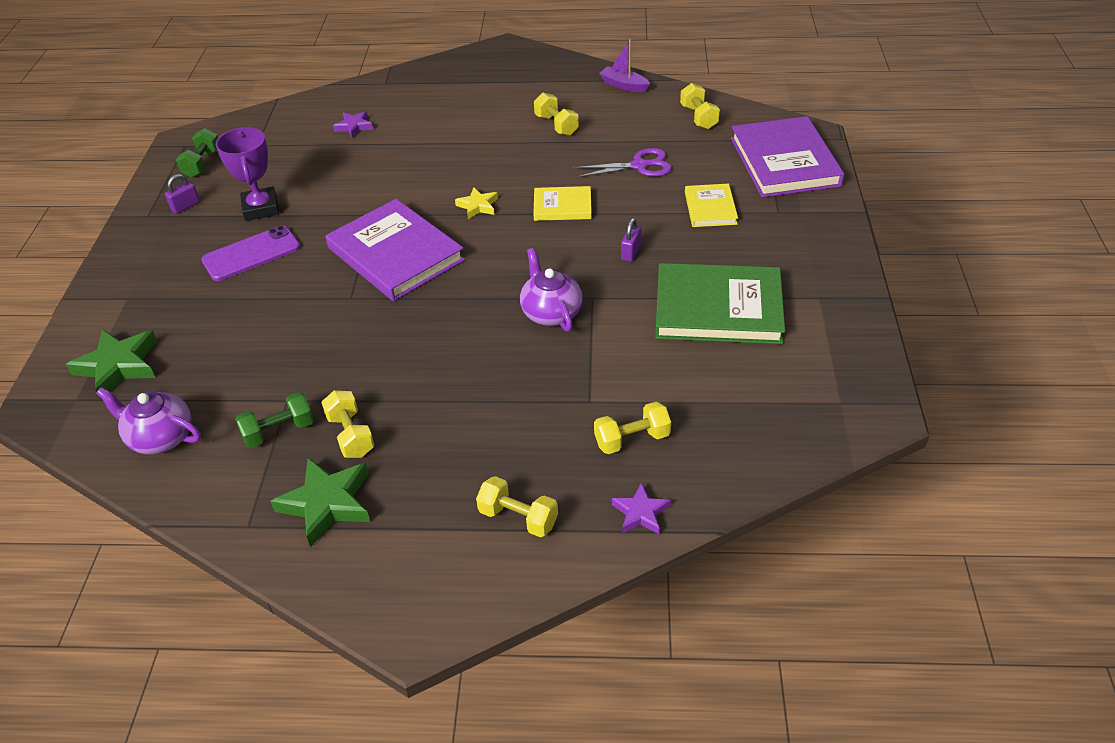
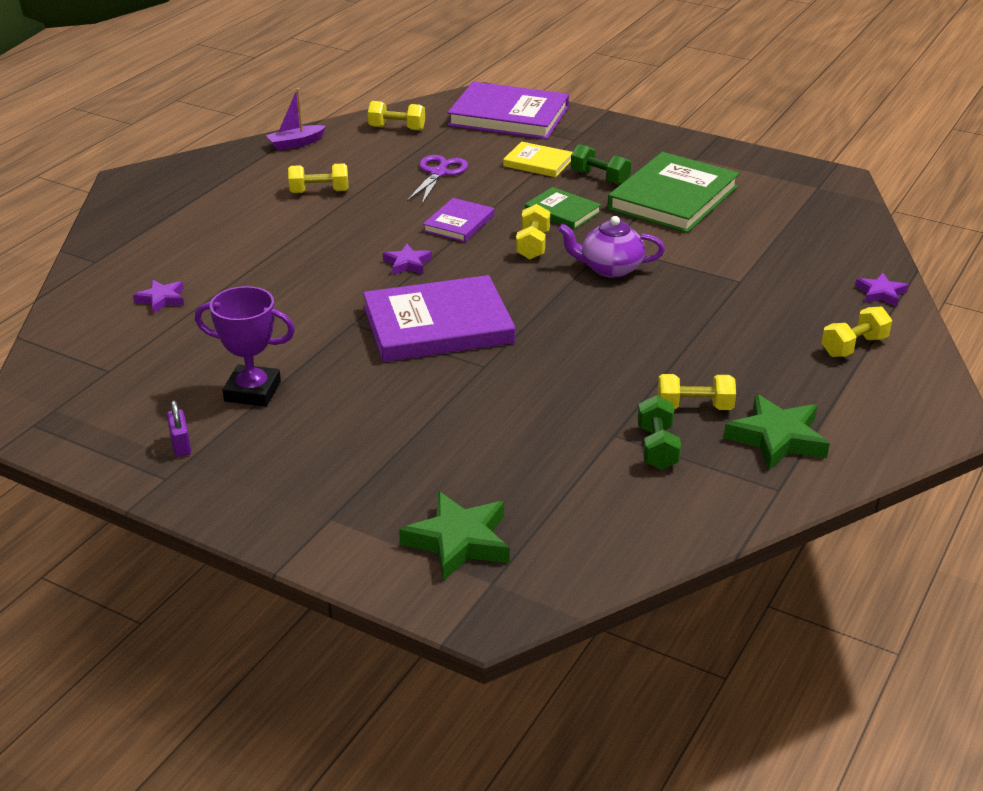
camera: 65 degrees left, 10 degrees down
purple teapot [96,387,201,454] -> none
green dumbbell [176,128,218,178] -> green dumbbell moved to [571,144,631,185]
purple phone [201,225,300,281] -> none
yellow star [455,187,498,219] -> purple star [383,244,432,275]
yellow book [533,186,592,221] -> purple book [423,198,494,242]
yellow dumbbell [594,402,671,454] -> yellow dumbbell moved to [516,204,550,259]
purple padlock [621,218,642,262] -> green book [525,187,601,230]

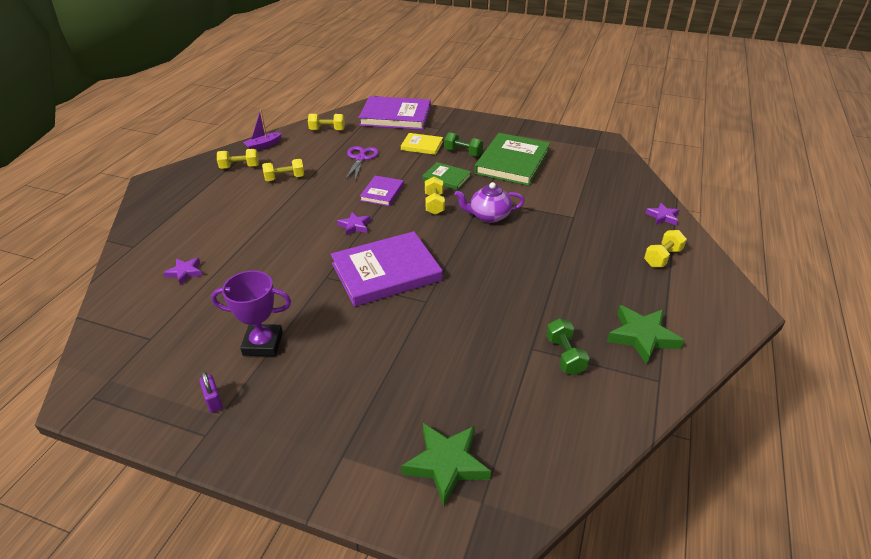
camera: 10 degrees left, 5 degrees up
yellow dumbbell [658,374,736,410] -> yellow dumbbell moved to [217,149,259,169]

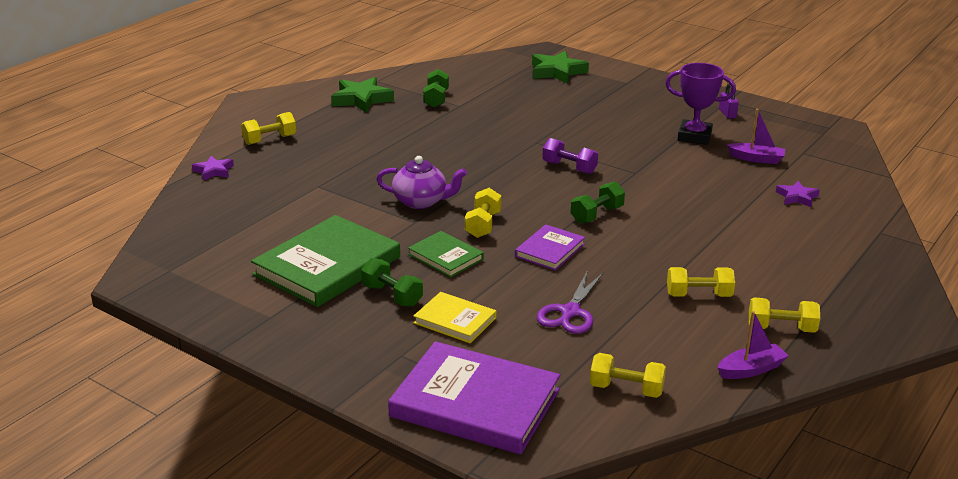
camera: 165 degrees left, 10 degrees down
purple book [331,231,443,307] -> purple dumbbell [542,138,598,174]
purple star [337,212,371,236] -> green dumbbell [571,182,625,224]
none -> purple boat [727,109,785,164]

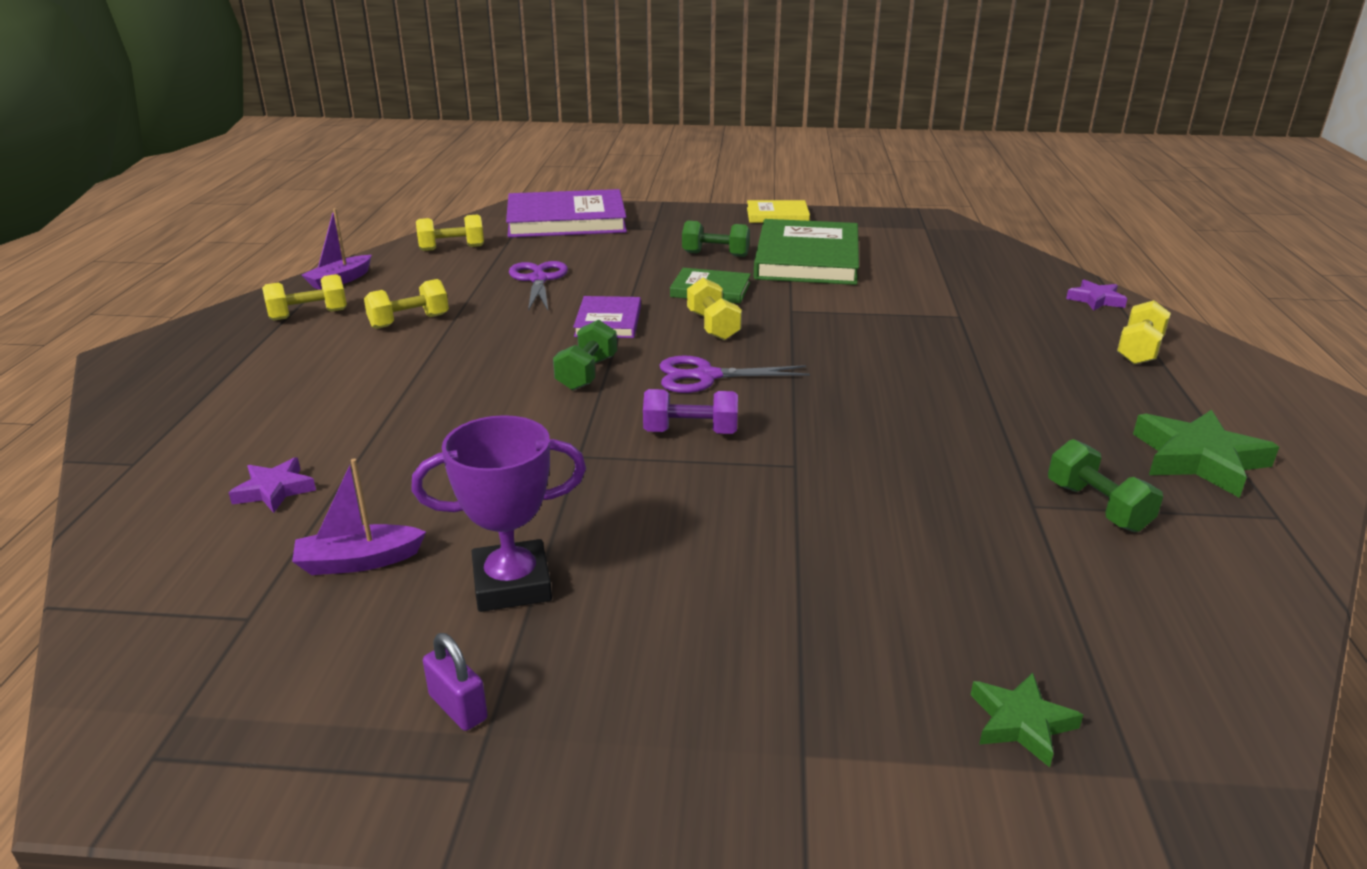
camera: 150 degrees right, 0 degrees up
purple teapot [376,156,467,209] -> none
yellow book [414,292,496,344] -> yellow book moved to [747,200,810,223]
green star [532,51,589,84] -> green star [970,673,1083,767], size x0.58
none -> purple scissors [660,355,810,393]

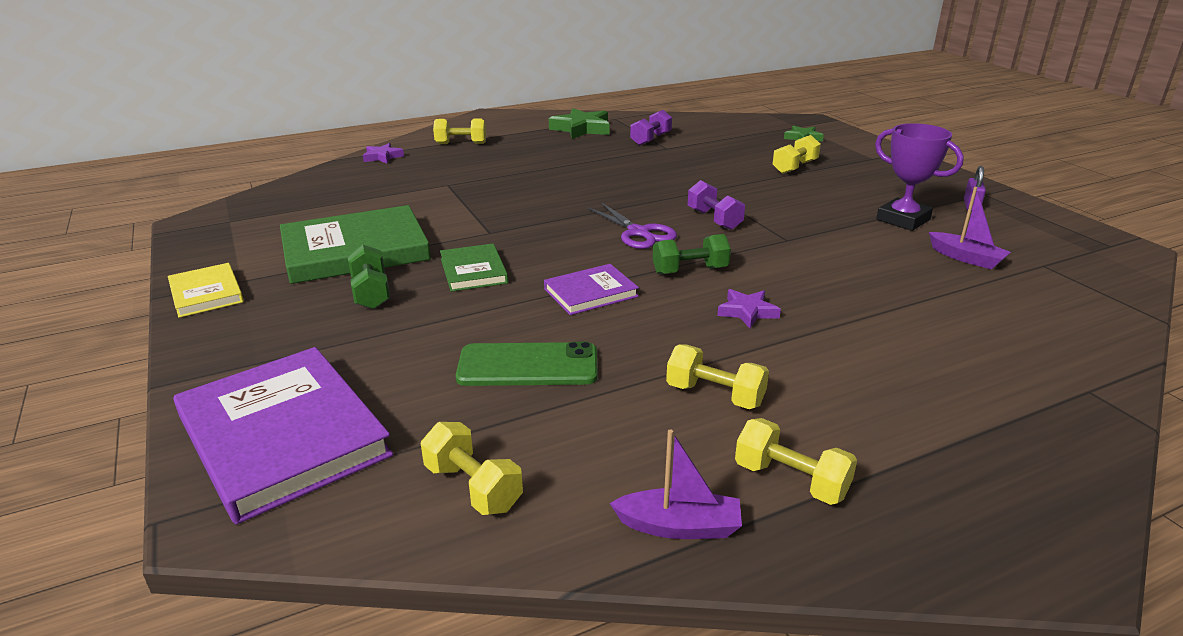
camera: 120 degrees left, 0 degrees up
purple star [229,457,316,513] -> purple star moved to [717,289,781,328]
purple scissors [509,261,568,311] -> green phone [456,342,598,386]
yellow dumbbell [687,278,742,340] -> yellow dumbbell moved to [772,135,821,174]
green dumbbell [1048,439,1163,532] -> purple dumbbell [630,110,672,146]

